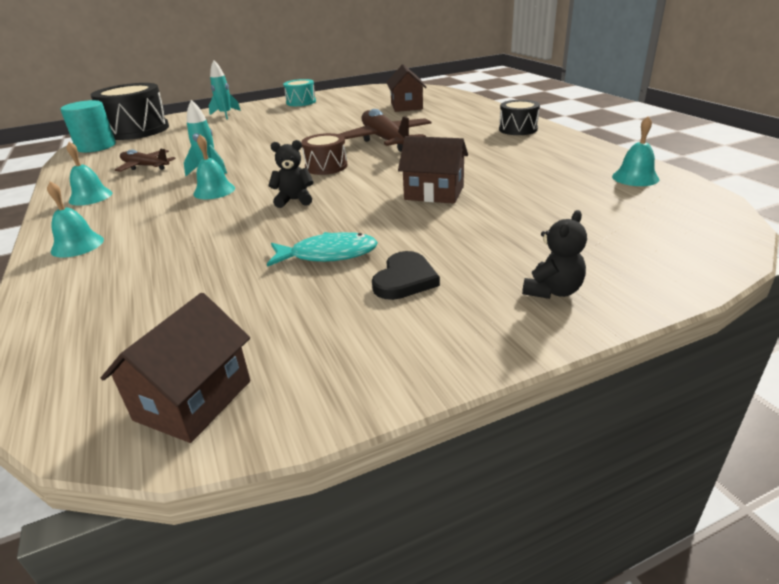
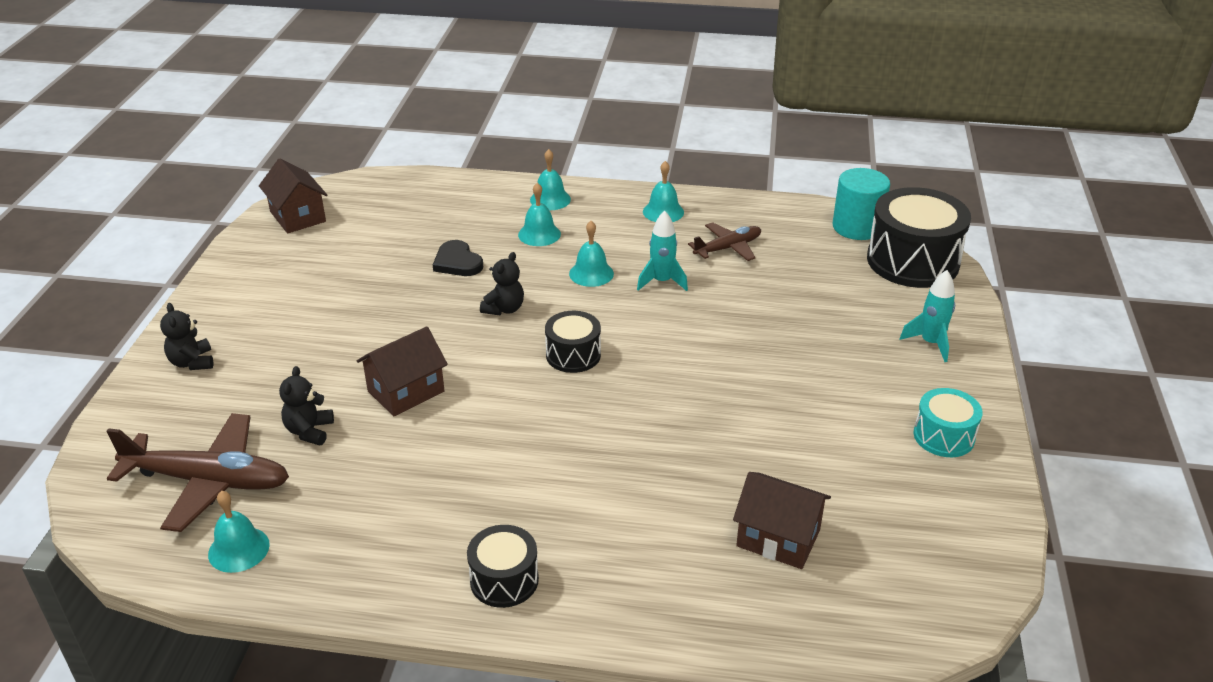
camera: 120 degrees right, 5 degrees up
turquoise fish [267,232,378,267] -> none
brown drum [301,133,347,175] -> black drum [545,311,601,373]
brown plane [340,109,431,152] -> brown plane moved to [107,413,289,532]
black heart [372,251,440,300] -> black heart moved to [433,240,483,276]
none -> black teddy bear [279,366,334,445]
none -> turquoise bell [518,183,561,246]

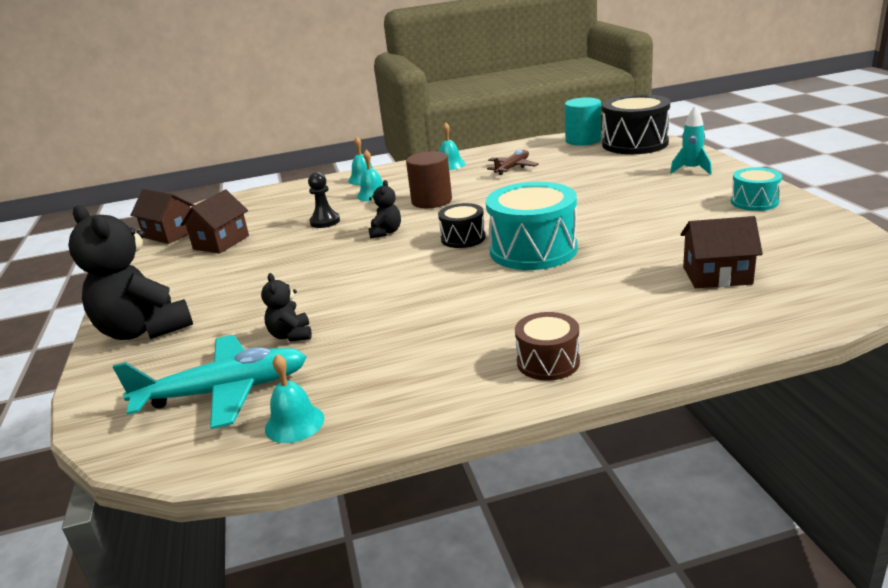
camera: 20 degrees left, 10 degrees down
brown plane [107,413,289,532] -> turquoise plane [113,335,307,429]
black teddy bear [160,303,213,370] -> black teddy bear [68,205,193,340], size x2.14
brown house [357,326,448,416] -> brown house moved to [180,190,249,254]
black heart [433,240,483,276] -> black pawn [308,172,340,228]
black drum [467,525,539,608] -> brown drum [515,312,580,381]
turquoise bell [569,221,614,287] -> brown cylinder [406,151,452,208]
turquoise rocket [637,211,688,291] -> none
none -> turquoise drum [486,182,577,270]

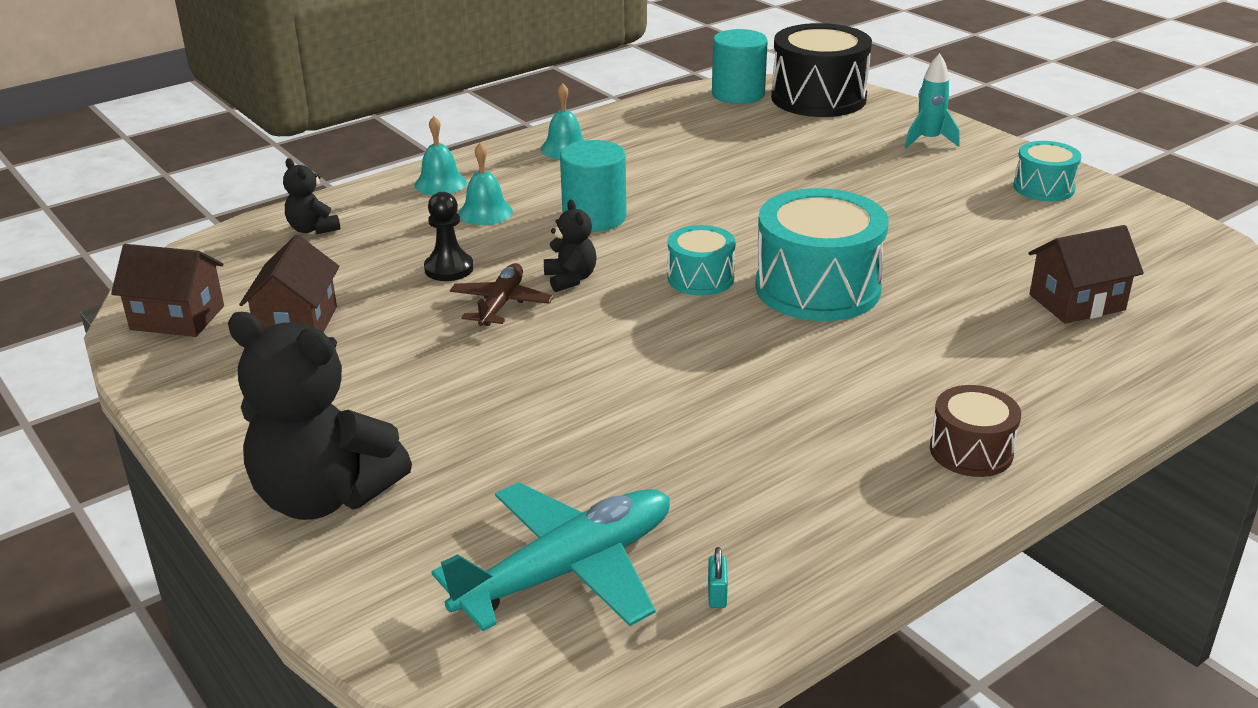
camera: 25 degrees left, 5 degrees up
black teddy bear [261,273,312,342] -> black teddy bear moved to [283,158,340,234]
turquoise bell [265,354,324,443] -> turquoise padlock [708,547,728,608]
brown cylinder [406,151,452,208] -> turquoise cylinder [560,140,626,231]
black drum [438,203,486,248] -> turquoise drum [668,225,736,296]
brown plane [487,150,539,175] -> brown plane moved to [450,263,553,326]

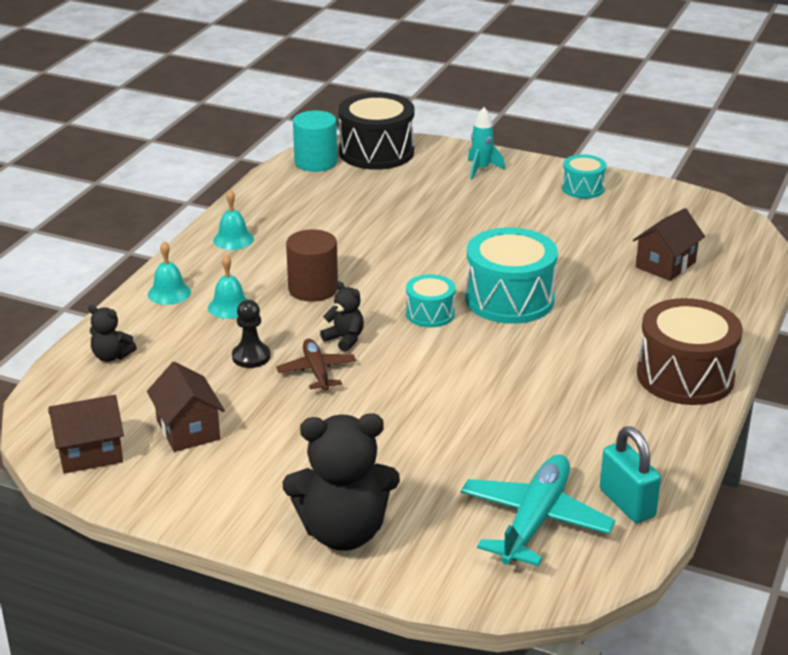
camera: 30 degrees left, 0 degrees up
turquoise cylinder [560,140,626,231] -> brown cylinder [286,229,338,302]
turquoise padlock [708,547,728,608] -> turquoise padlock [600,426,661,523], size x2.50
brown drum [930,385,1021,477] -> brown drum [637,298,743,405], size x1.84

